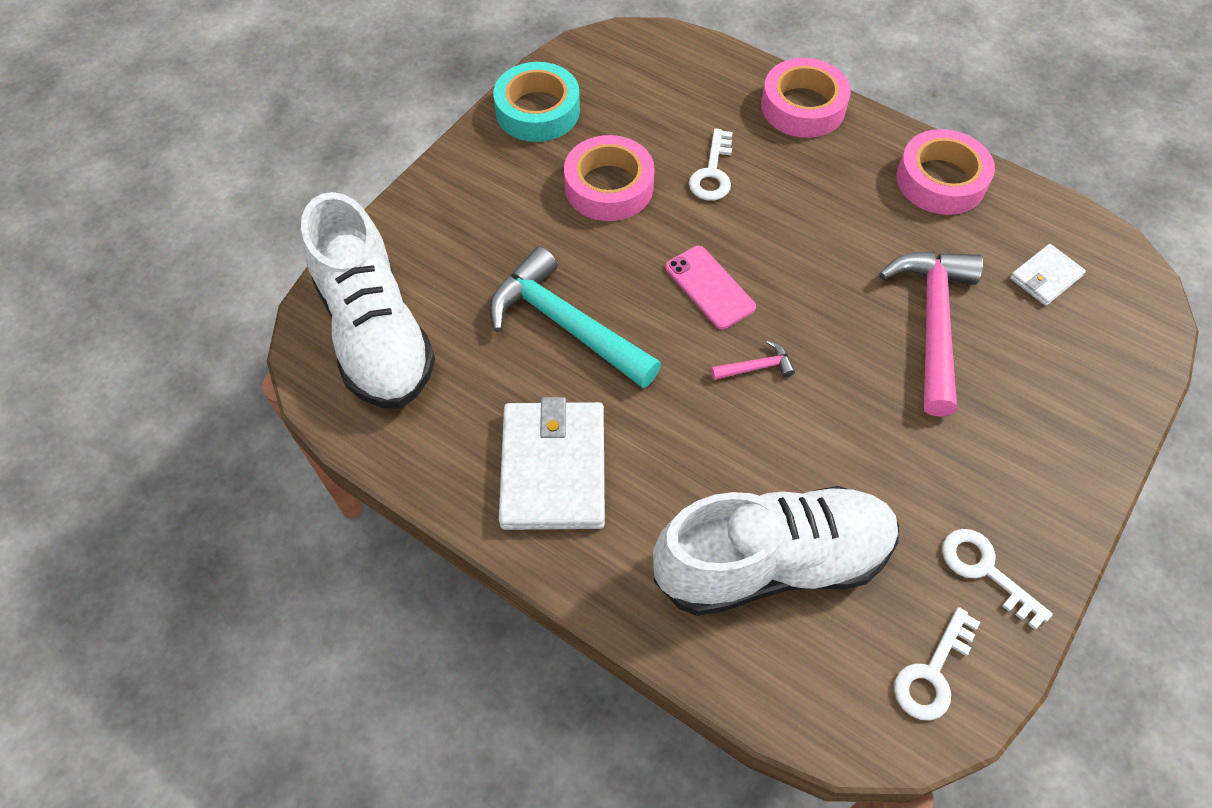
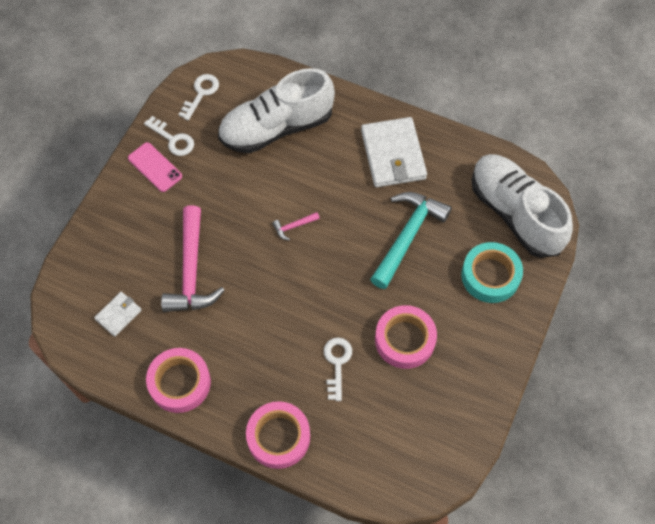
camera: 170 degrees right, 5 degrees up
turquoise hammer [489,247,661,388] -> turquoise hammer turned 90 degrees counterclockwise [370,192,452,289]
turquoise tape [493,62,580,142] -> turquoise tape moved to [461,242,523,303]
pink phone [665,246,756,329] -> pink phone moved to [128,142,182,192]

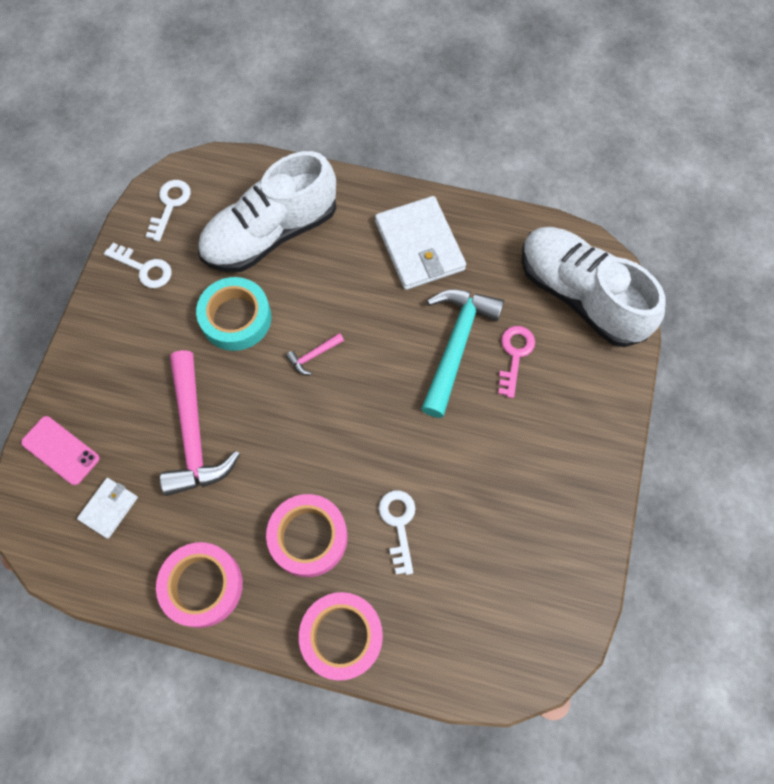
camera: 10 degrees left, 5 degrees up
pink phone [128,142,182,192] -> pink phone moved to [21,416,100,485]
pink tape [375,305,437,369] -> pink tape moved to [266,494,348,577]
turquoise tape [461,242,523,303] -> turquoise tape moved to [196,277,271,351]
none -> pink key [498,326,535,398]

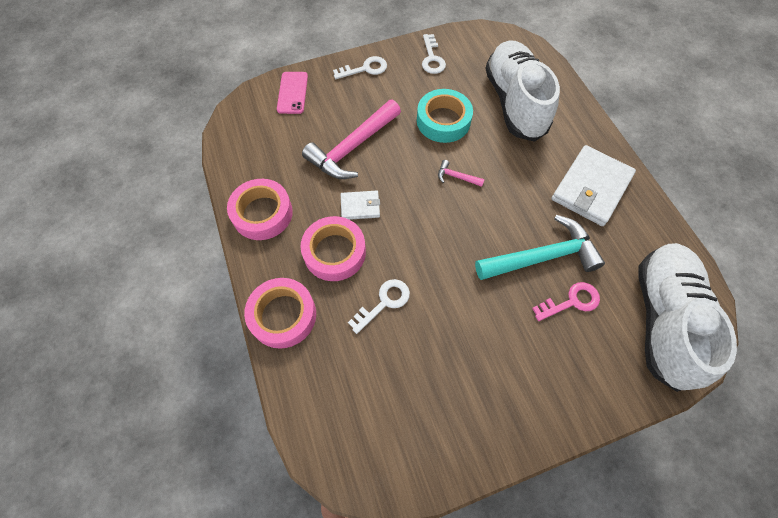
camera: 55 degrees right, 5 degrees down
white wallet [77,478,138,539] -> white wallet moved to [341,191,380,220]
white key [146,180,191,242] -> white key moved to [333,56,387,79]
white shoe [198,151,336,272] -> white shoe turned 60 degrees clockwise [485,40,560,142]

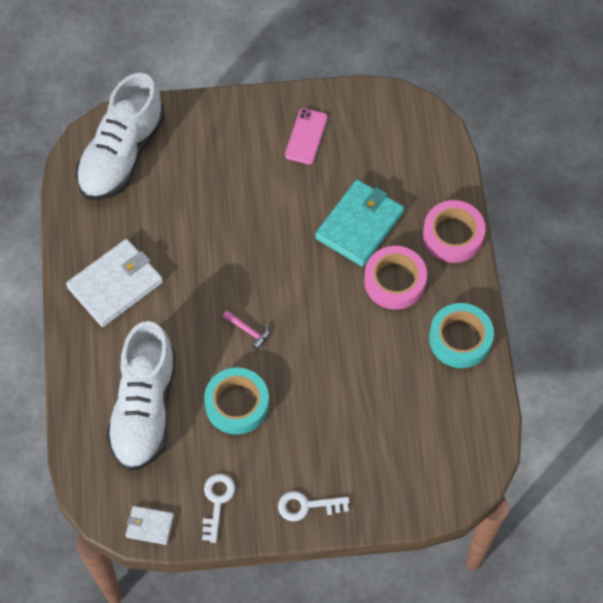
camera: 165 degrees left, 0 degrees up
pink tape [227,179,293,240] -> turquoise tape [429,303,494,368]
pink phone [277,72,308,114] -> pink phone moved to [285,108,328,164]
pink hammer [302,100,401,179] -> none
white wallet [341,191,380,220] -> white wallet moved to [126,506,174,545]
white key [348,279,410,334] -> turquoise wallet [315,179,404,267]
turquoise hammer [475,215,605,280] -> none
pink key [532,282,600,321] -> none

